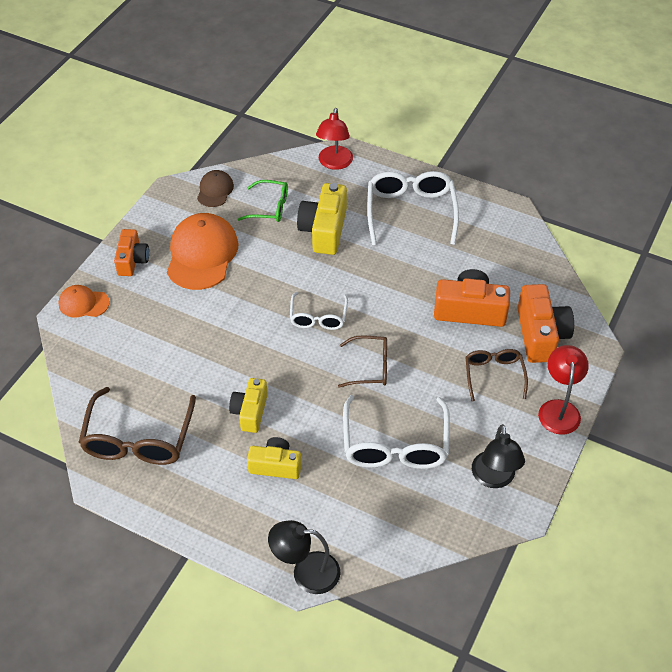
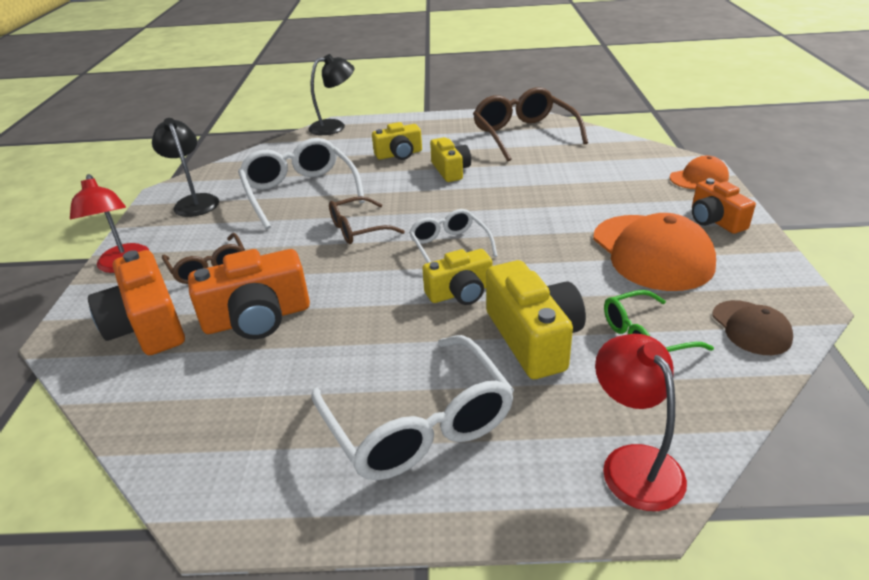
camera: 155 degrees right, 15 degrees down
none -> yellow camera [422,249,492,305]

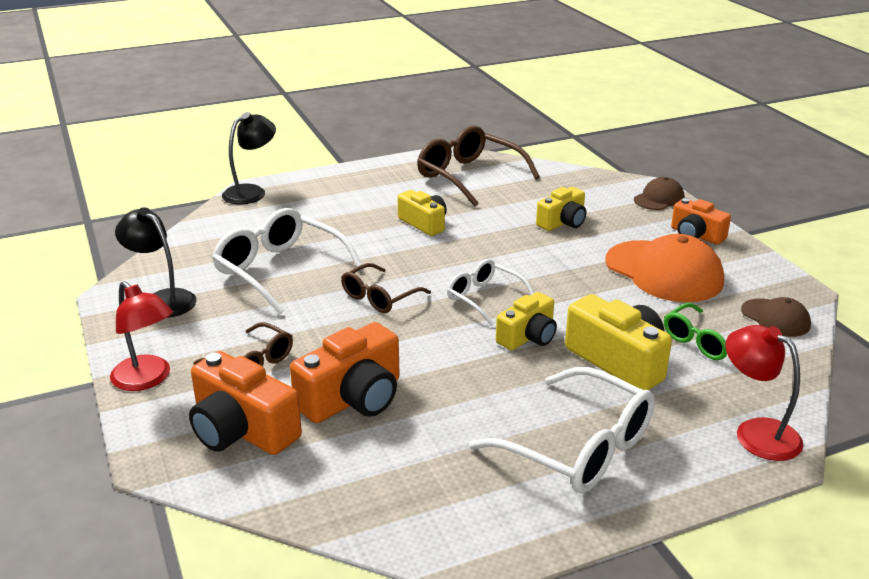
camera: 25 degrees left, 5 degrees down
yellow camera [372,122,422,160] -> yellow camera moved to [536,187,586,231]
orange cap [670,156,729,189] -> brown cap [634,177,684,210]

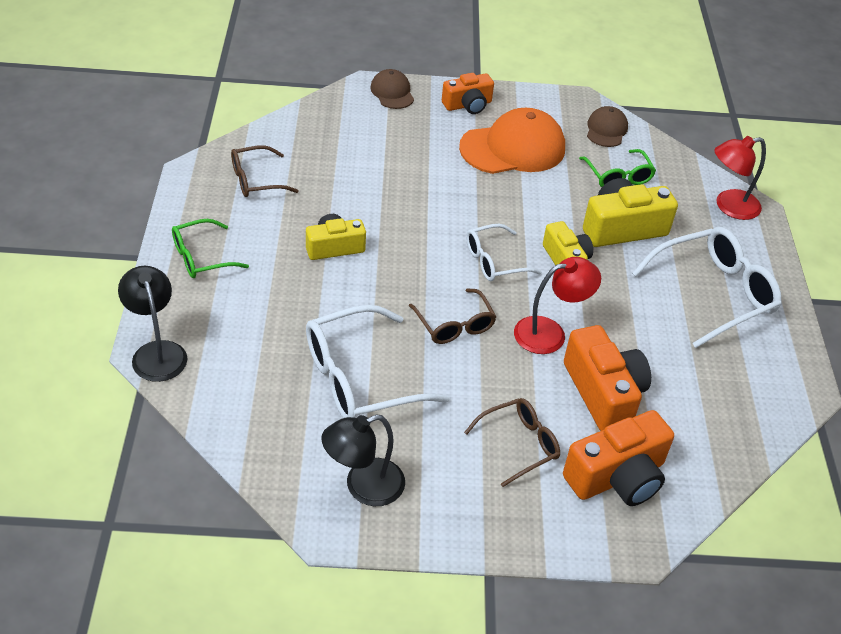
camera: 70 degrees left, 15 degrees up
red lamp [110,281,173,391] -> red lamp moved to [514,257,601,354]
brown glasses [417,126,540,206] -> brown glasses [231,145,299,197], size x0.59
yellow camera [536,187,586,231] -> none
brown cap [741,297,811,337] -> brown cap turned 60 degrees counterclockwise [587,106,628,147]
none -> green glasses [172,219,249,278]

